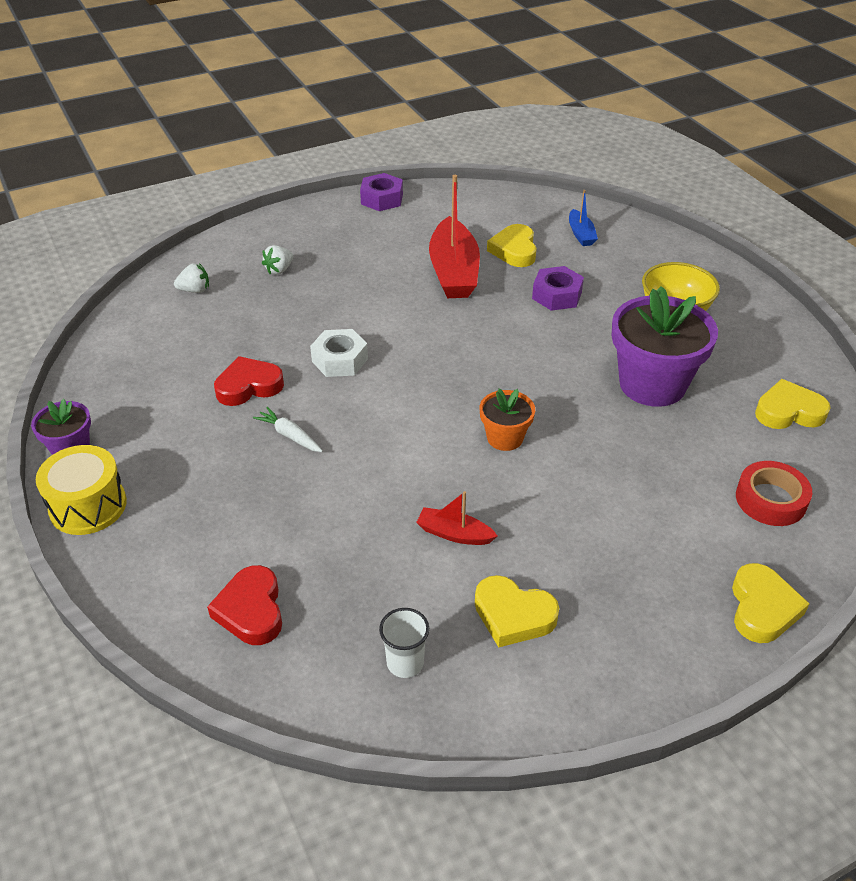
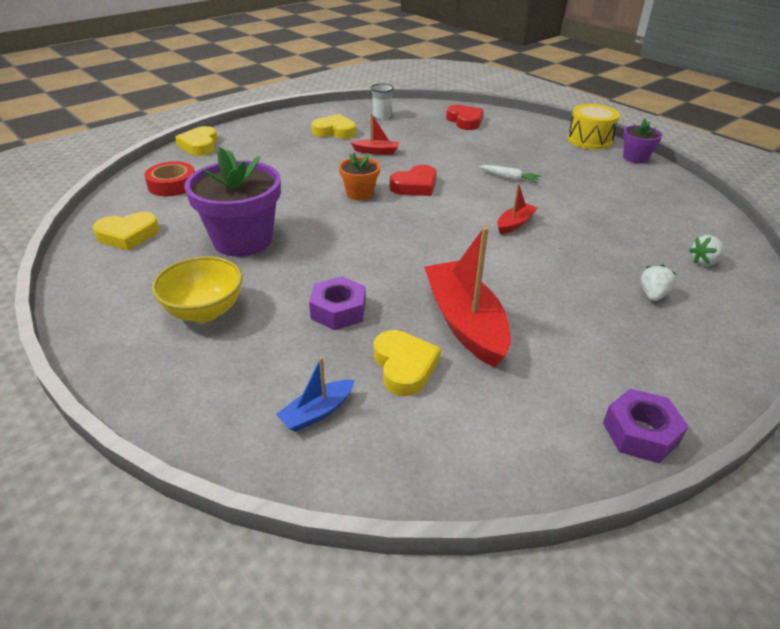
camera: 165 degrees right, 5 degrees down
red heart [214,356,284,406] -> red heart moved to [389,165,437,196]
white nut [310,329,368,377] -> red boat [497,183,537,234]
blue boat [569,190,598,246] -> blue boat turned 105 degrees counterclockwise [276,357,355,432]

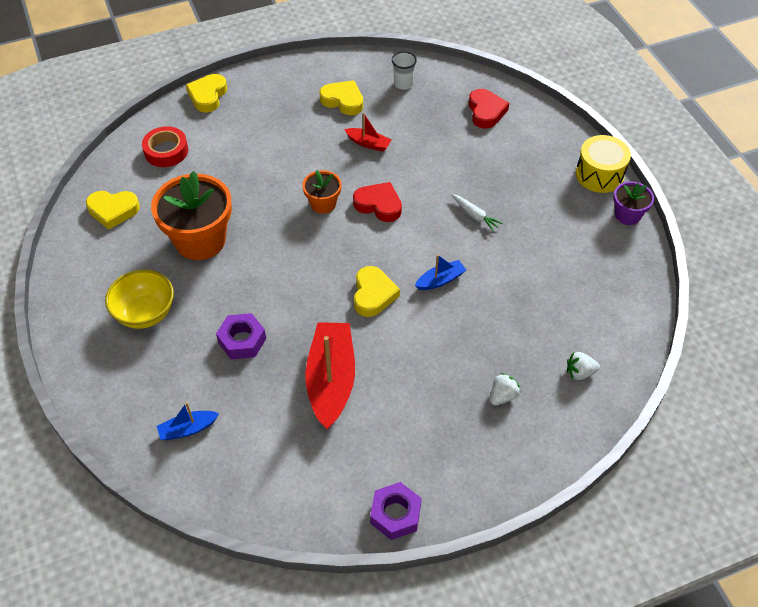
camera: 20 degrees right, 15 degrees up
purple flower pot [185,147,281,256] -> orange flower pot [151,171,232,260]
yellow heart [374,330,441,396] -> yellow heart moved to [354,266,400,317]
red heart [389,165,437,196] -> red heart turned 135 degrees counterclockwise [353,182,402,222]
red boat [497,183,537,234] -> blue boat [415,254,466,290]

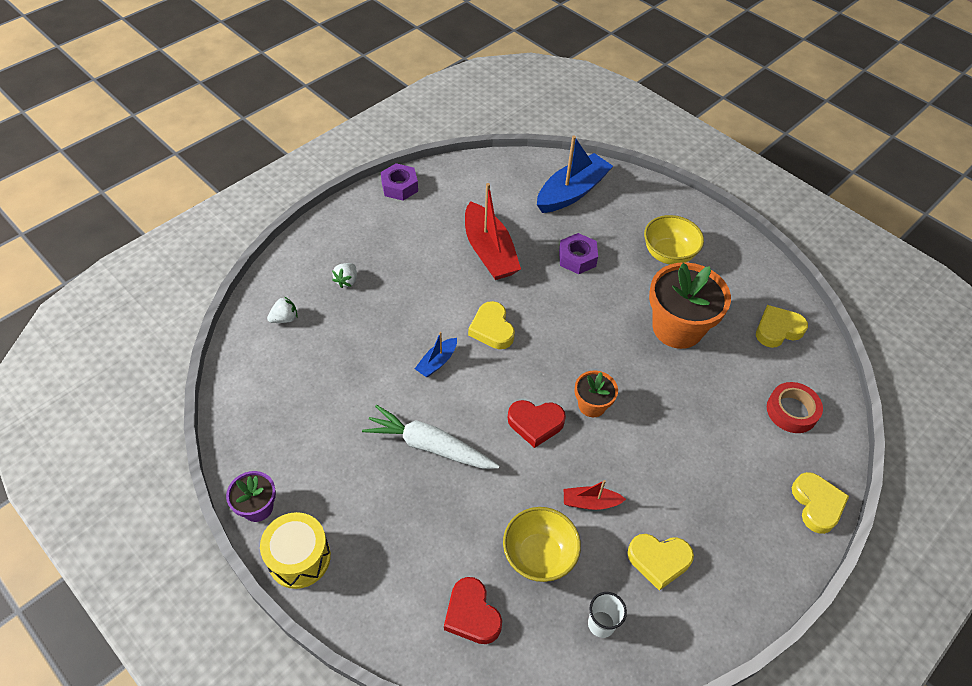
camera: 155 degrees right, 0 degrees up
blue boat [157,402,219,440] -> blue boat [537,136,613,213], size x2.04
white carrot [451,194,503,232] -> white carrot [362,405,499,469], size x1.98
none -> yellow bowl [503,507,581,582]

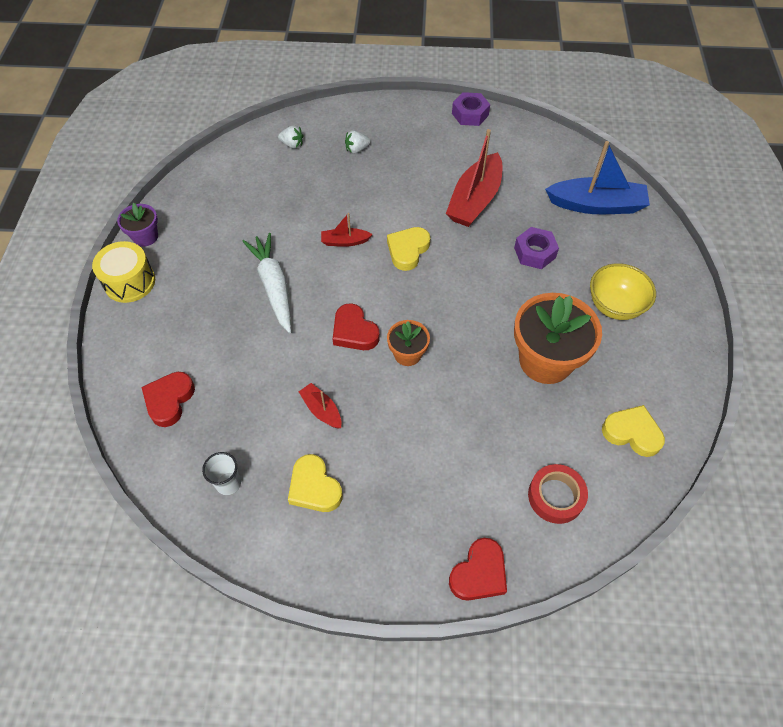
camera: 50 degrees right, 5 degrees up
blue boat [415,332,457,377] -> red boat [321,213,373,247]
yellow bowl [503,507,581,582] -> none
yellow heart [792,472,849,534] -> red heart [449,538,507,601]

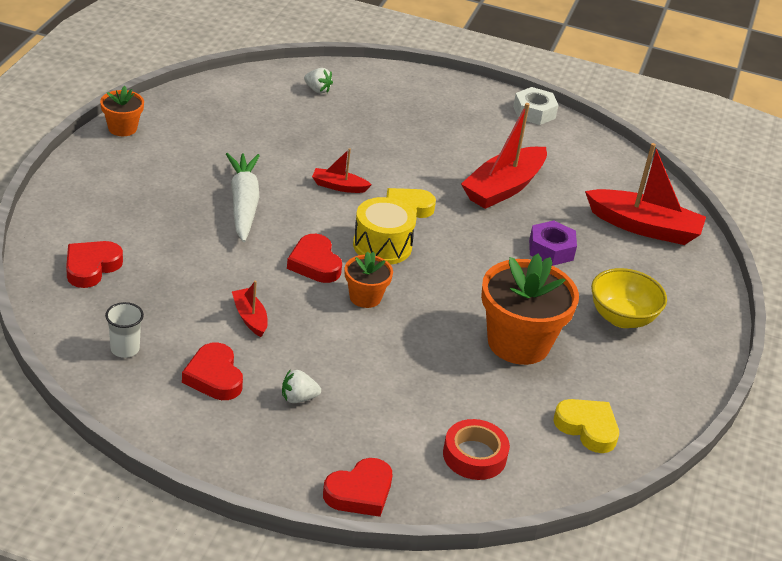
camera: 10 degrees right, 20 degrees down
yellow drum [92,241,155,303] -> yellow drum moved to [353,197,416,265]
purple flower pot [117,203,158,247] -> orange flower pot [100,86,144,136]
yellow heart [288,454,343,512] -> red heart [182,342,243,400]
white strawberry [345,130,370,154] -> white strawberry moved to [282,369,321,403]
purple nut [452,92,490,126] -> white nut [513,87,559,125]
blue boat [545,141,650,214] -> red boat [585,143,706,245]

